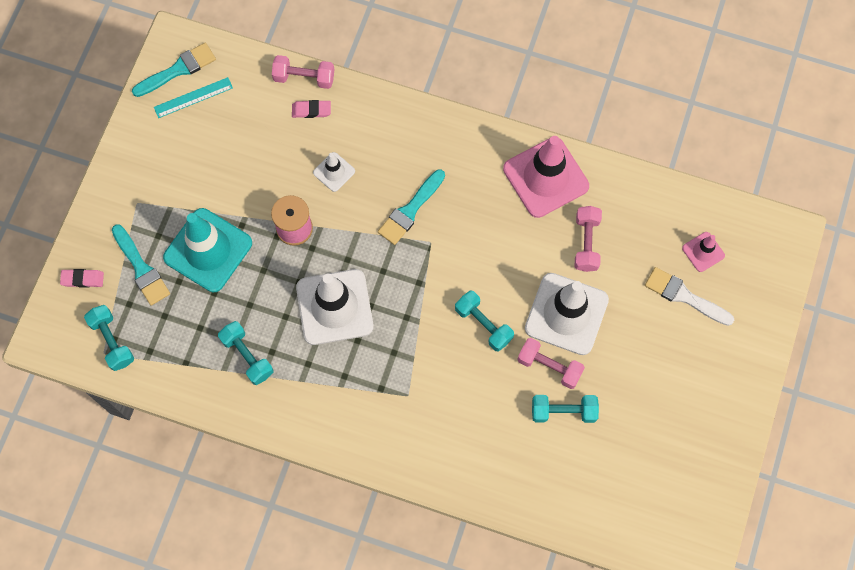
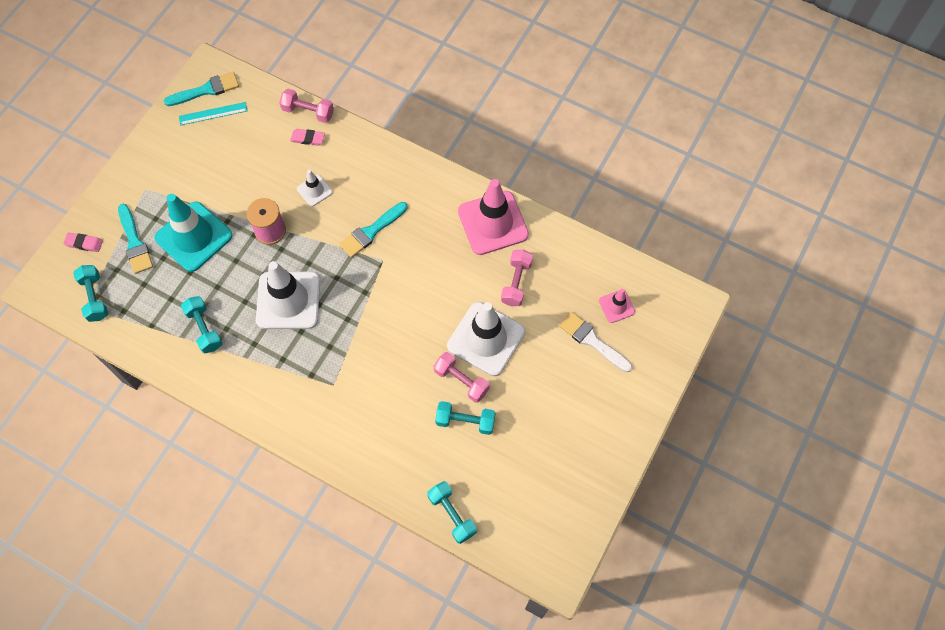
camera: 10 degrees right, 5 degrees down
turquoise dumbbell [455,290,514,352] -> turquoise dumbbell moved to [427,481,477,544]

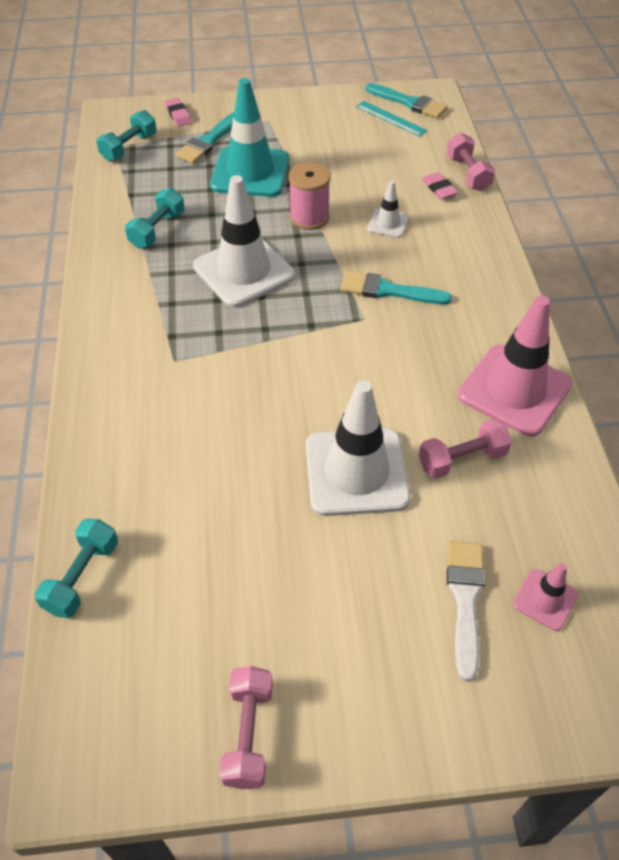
camera: 55 degrees right, 15 degrees down
pink dumbbell [434,352,490,403] -> pink dumbbell moved to [219,666,273,789]
turquoise dumbbell [435,401,496,435] -> none

